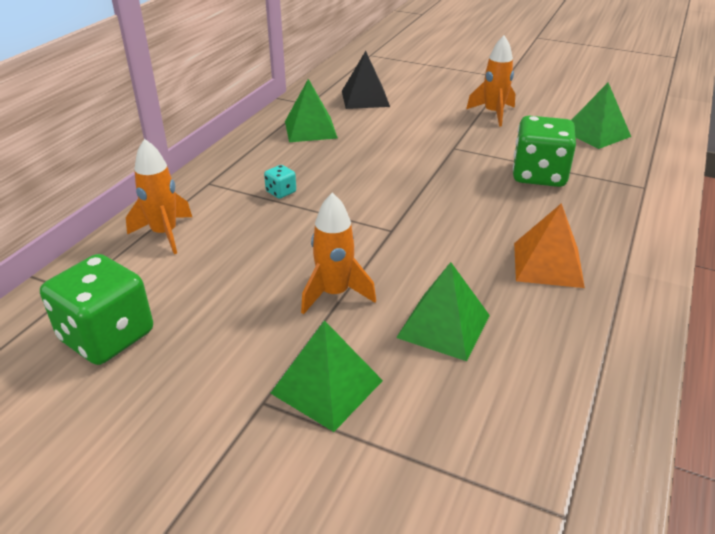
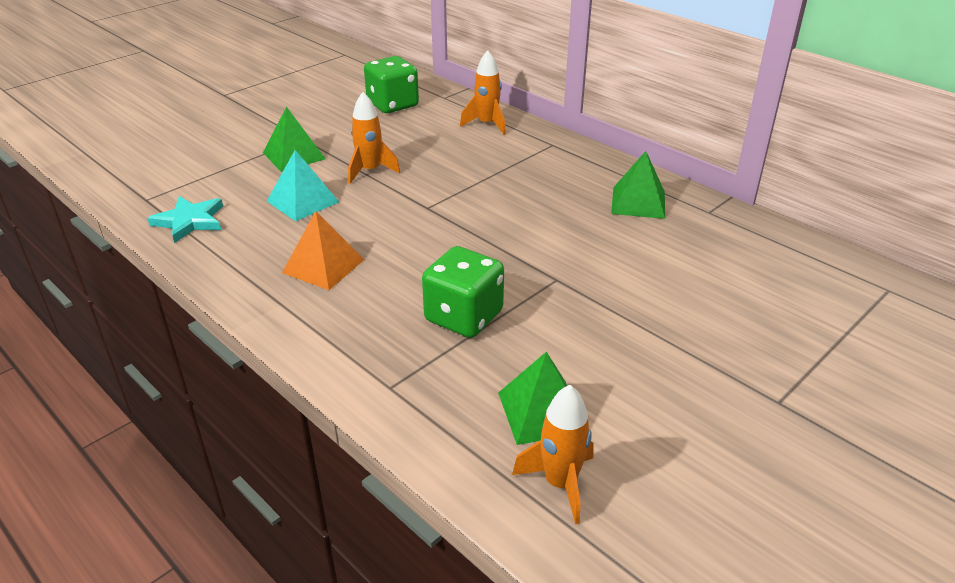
camera: 110 degrees right, 0 degrees up
turquoise dice [264,165,296,199] -> none
black pyramid [342,51,390,109] -> none
green pyramid [396,262,490,361] -> turquoise pyramid [267,150,339,221]
orange rocket [466,36,515,127] -> orange rocket moved to [512,385,593,524]
none -> turquoise star [148,196,223,243]

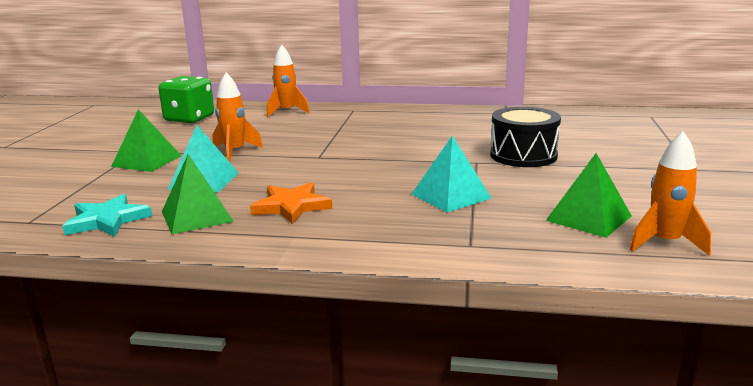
camera: 35 degrees left, 15 degrees down
orange pyramid [282,211,364,290] -> orange star [250,182,332,224]
green dice [422,246,504,338] -> turquoise pyramid [412,136,492,213]
green pyramid [611,151,665,219] -> green pyramid moved to [162,154,234,234]
none -> black drum [490,107,561,167]

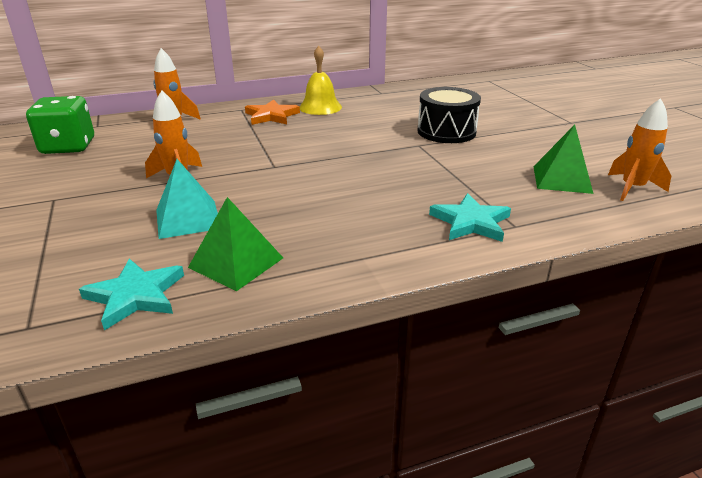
camera: 30 degrees left, 10 degrees up
green pyramid [111,109,181,172] -> none
orange star [250,182,332,224] -> orange star moved to [245,99,300,125]
turquoise pyramid [412,136,492,213] -> none
none -> yellow bell [300,46,342,115]
none -> turquoise star [429,193,511,242]

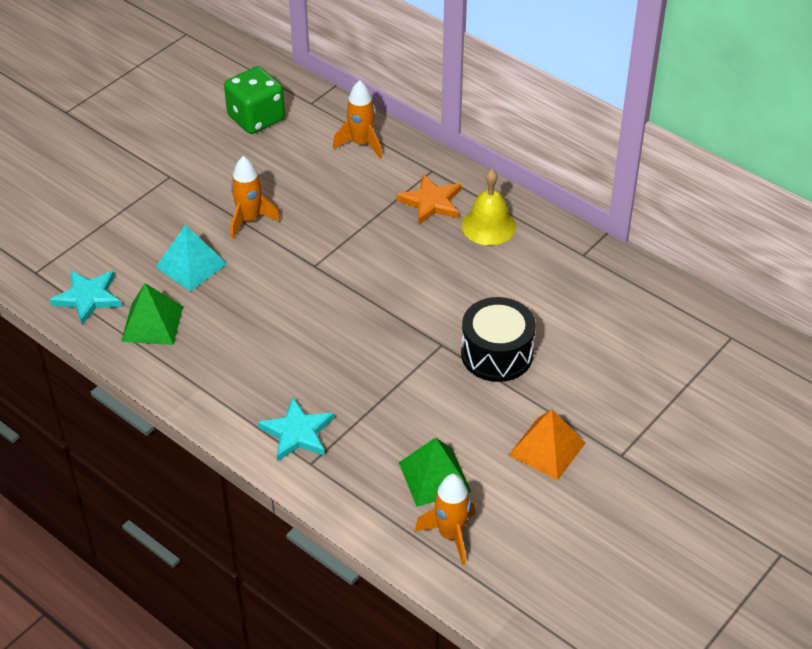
camera: 60 degrees right, 15 degrees up
none -> orange pyramid [509,409,586,480]

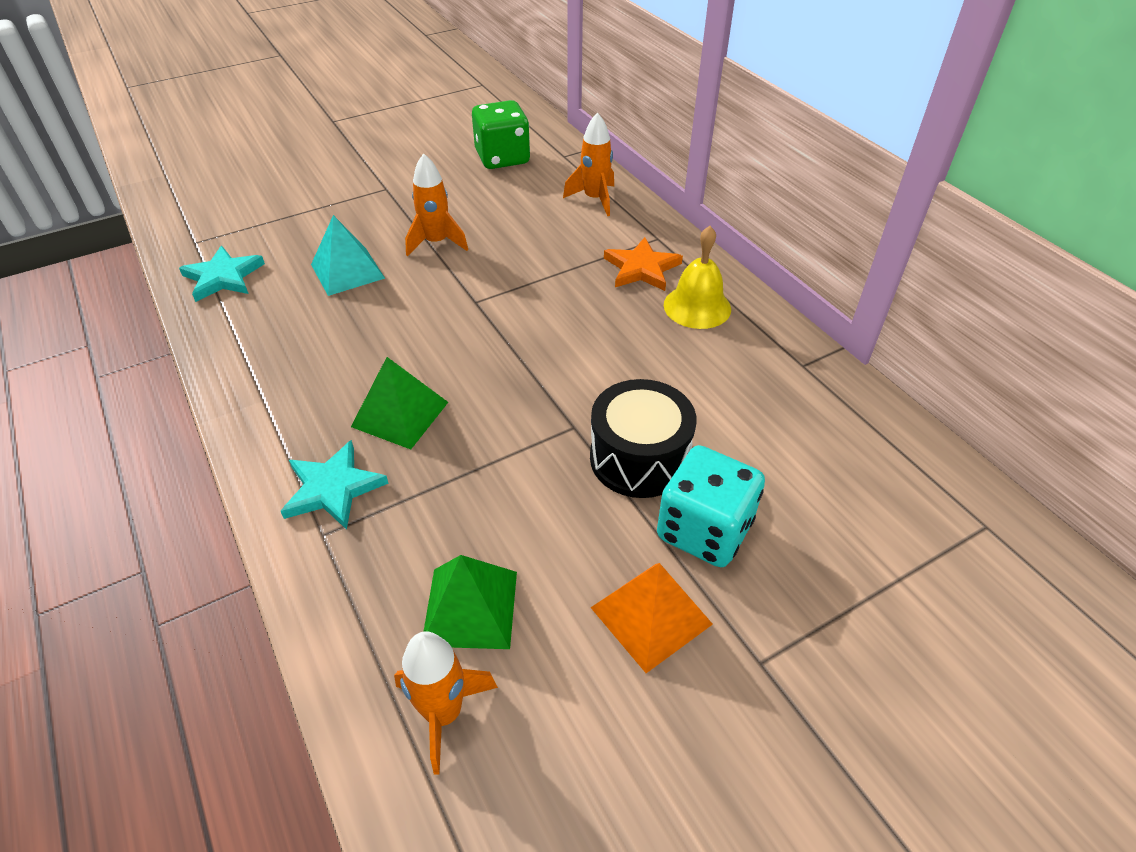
camera: 20 degrees right, 0 degrees up
green pyramid [121,283,183,345] -> green pyramid moved to [351,357,448,449]
none -> turquoise dice [657,445,765,567]

